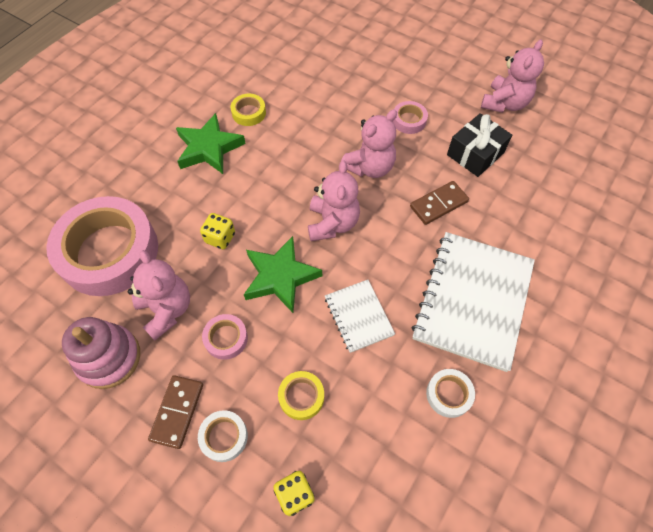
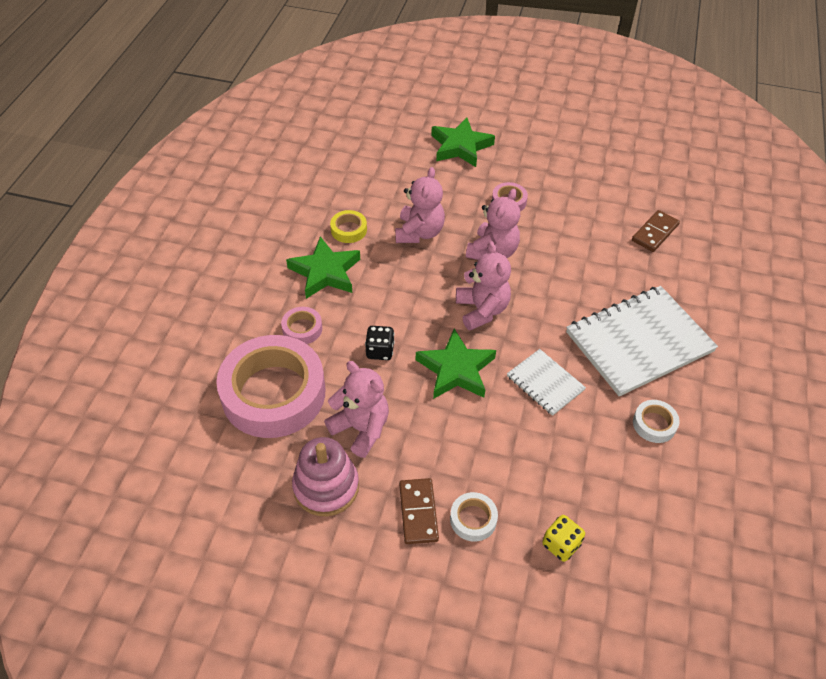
camera: 20 degrees left, 10 degrees down
yellow dice [200,213,235,250] -> black dice [365,326,394,360]
pink tape [202,314,248,360] -> pink tape moved to [281,307,322,344]
yellow tape [278,371,324,420] -> none
brown domino [410,181,469,225] -> brown domino moved to [632,210,680,252]
white notebook [412,232,535,372] -> white notebook turned 60 degrees clockwise [566,286,718,397]
black gift [447,113,512,177] -> none
pink teddy bear [481,39,544,113] -> pink teddy bear moved to [395,167,445,243]
none -> green star [431,118,495,167]

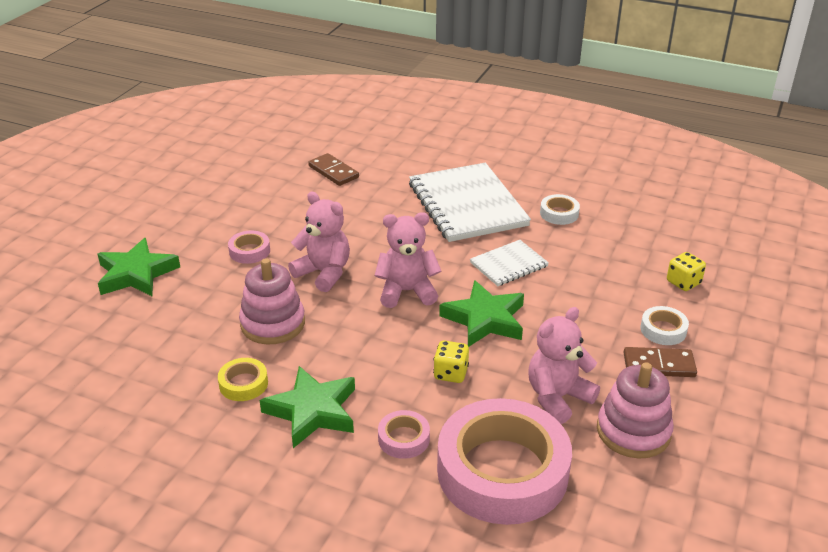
camera: 80 degrees left, 15 degrees down
black dice [365,326,394,360] -> yellow dice [433,341,469,383]
pink teddy bear [395,167,445,243] -> pink stacking toy [239,258,305,345]

